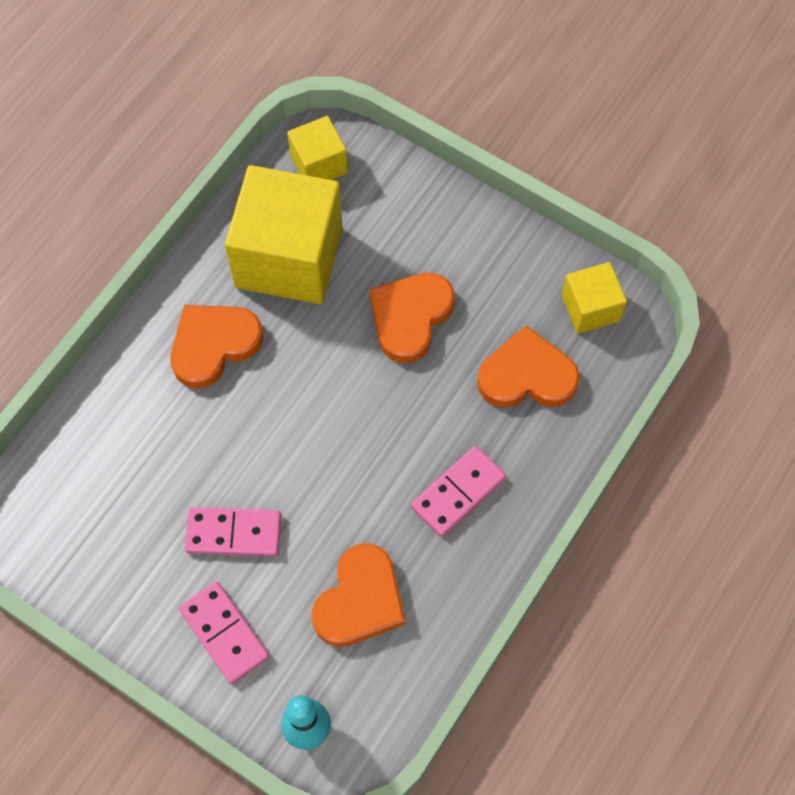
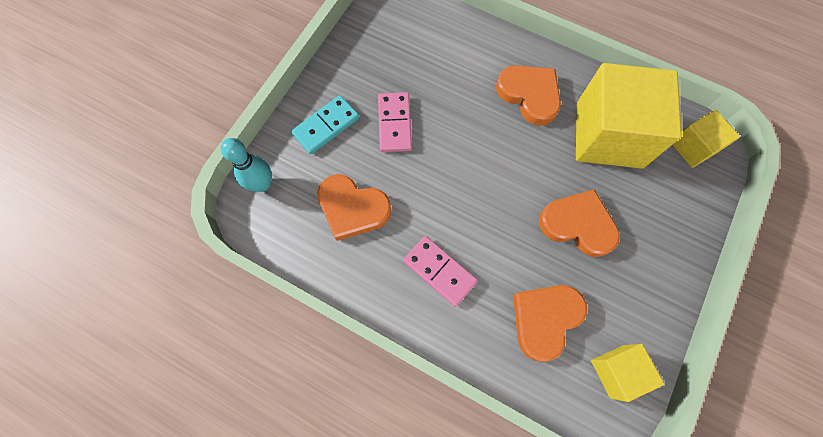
camera: 85 degrees right, 5 degrees up
pink domino [179,581,269,684] -> turquoise domino [291,95,359,154]
orange heart [477,326,580,408] -> orange heart turned 135 degrees counterclockwise [513,285,587,362]

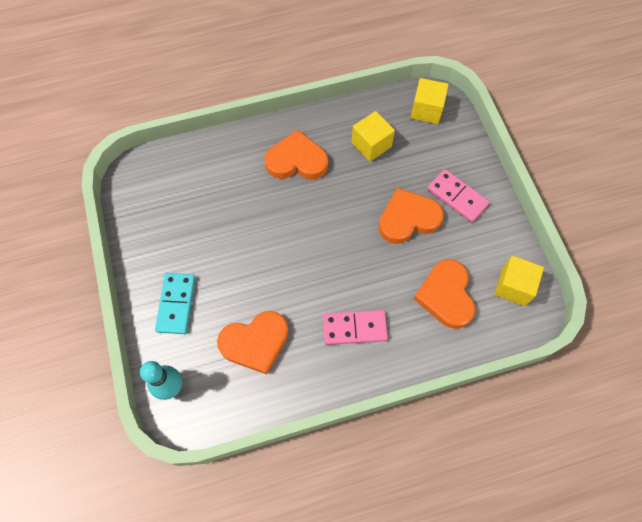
camera: 45 degrees left, 5 degrees down
pink domino [378,92,412,152] -> pink domino moved to [427,169,489,222]
yellow cube [576,63,682,169] -> yellow cube [352,111,395,162], size x0.50

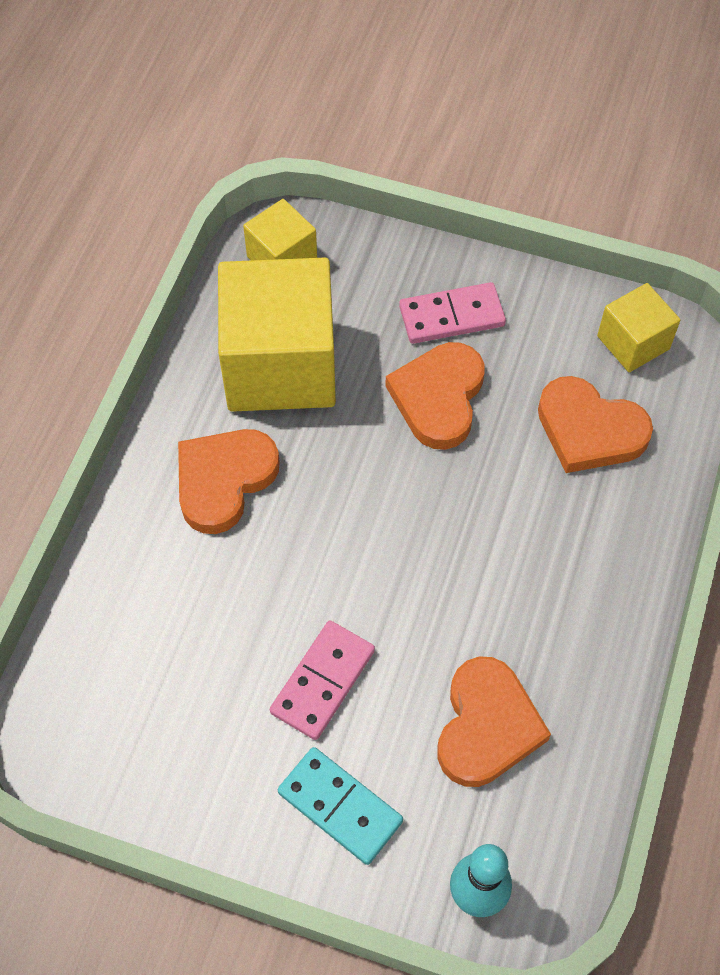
camera: 55 degrees left, 5 degrees down
pink domino [323,310,388,345] -> pink domino moved to [270,620,375,740]
yellow cube [352,111,395,162] -> yellow cube [218,257,336,412], size x1.98

